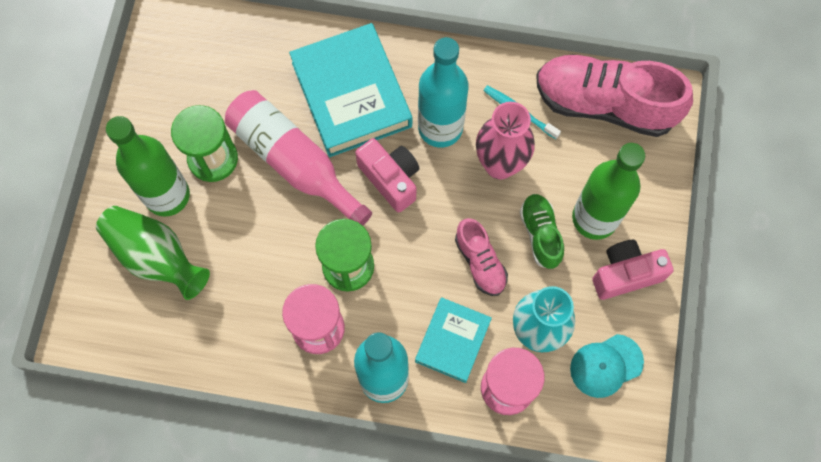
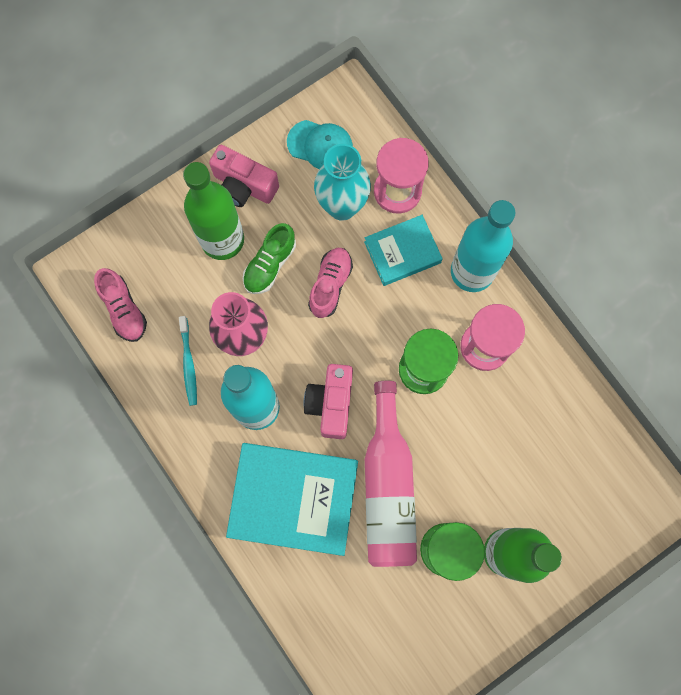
camera: 135 degrees left, 5 degrees up
green vase [96,206,210,300] -> none
turquoise book [289,23,412,157] -> turquoise book turned 75 degrees clockwise [226,443,358,556]
pink shoe [536,54,693,137] -> pink shoe [94,268,147,342], size x0.51

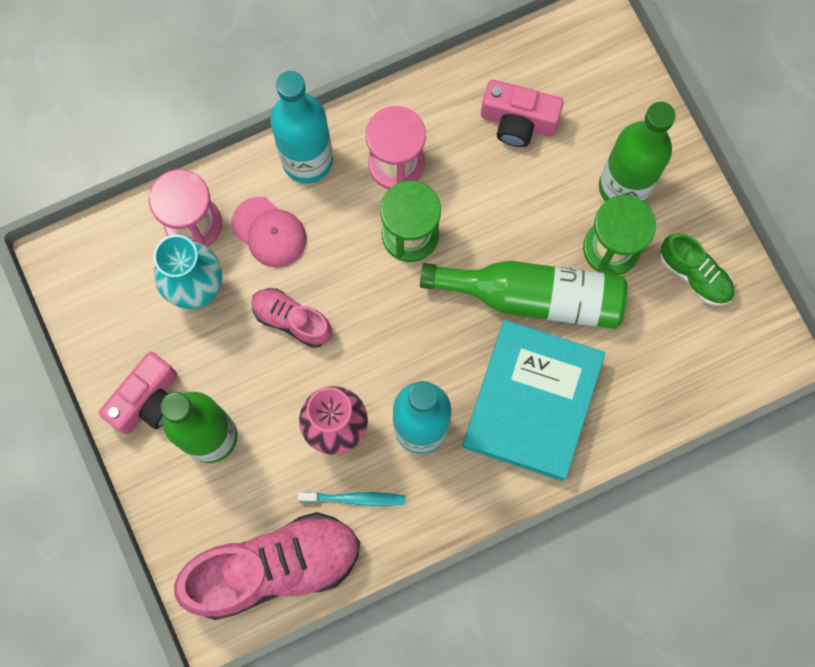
camera: 80 degrees left, 0 degrees up
pink shoe [94,268,147,342] -> pink shoe [174,512,360,620], size x1.96
green shoe [243,223,296,294] -> green shoe moved to [660,233,734,306]
turquoise cap [287,120,353,169] -> none
pink camera [304,364,353,439] -> pink camera moved to [481,80,564,147]
turquoise book [364,215,443,286] -> pink cap [231,197,307,267]
pink bottle [365,381,417,567] -> green bottle [420,261,628,329]

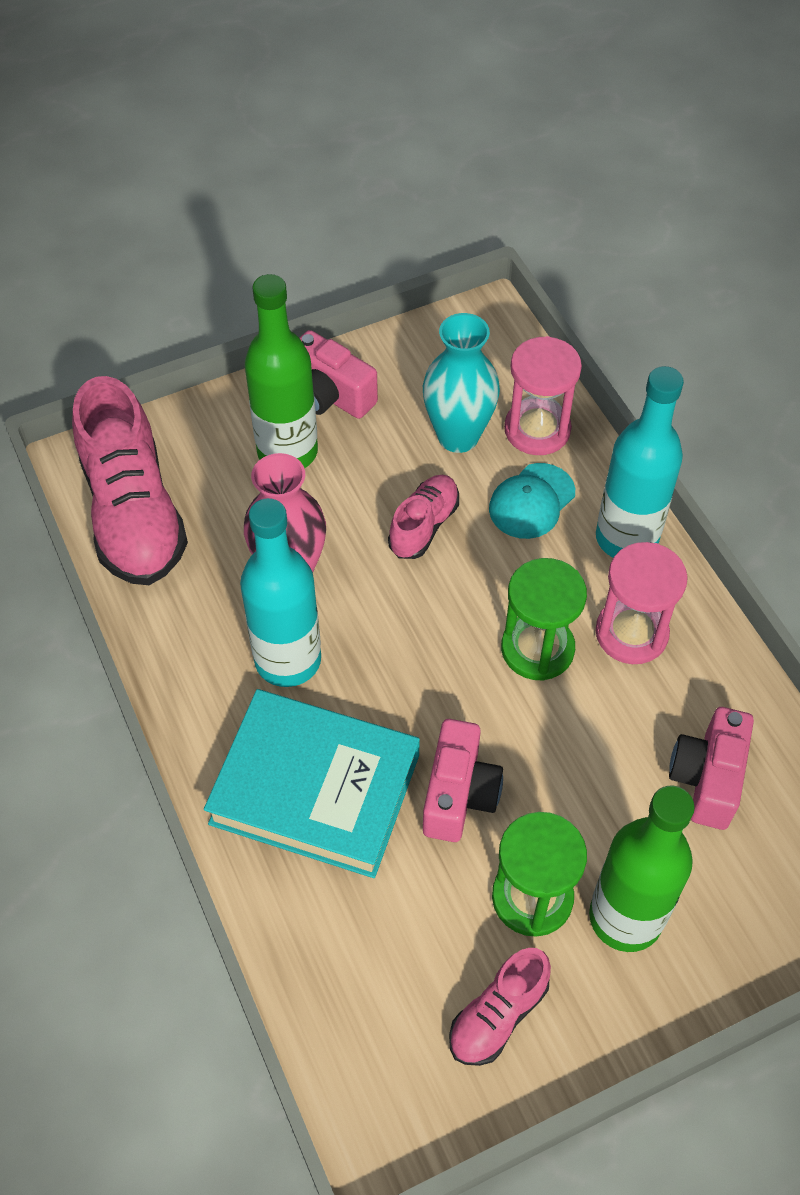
camera: 90 degrees right, 20 degrees down
pink cap [231,197,307,267] -> turquoise cap [489,463,575,539]
turquoise toothbrush [298,492,406,506] -> none
green bottle [420,261,628,329] -> pink camera [423,719,503,842]
green shoe [660,233,734,306] -> pink shoe [449,948,551,1066]

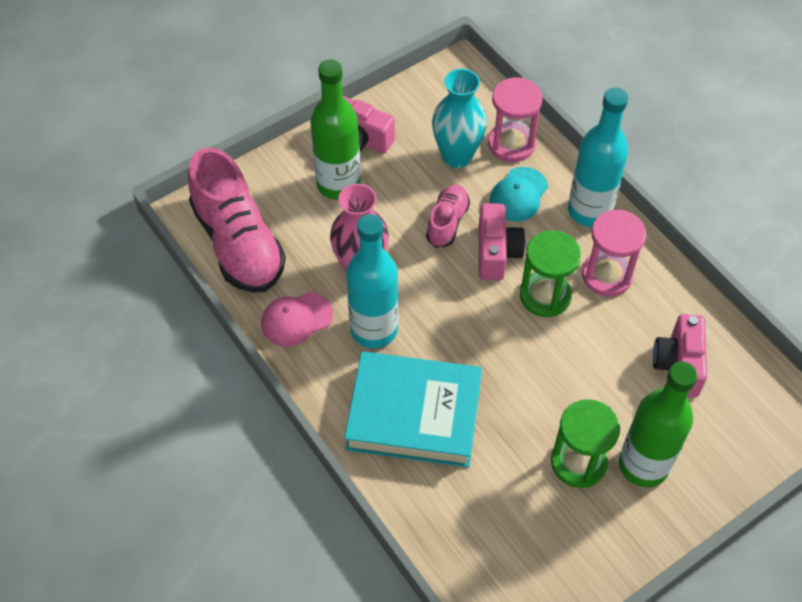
camera: 10 degrees left, 0 degrees up
pink camera [423,719,503,842] -> pink camera moved to [479,203,525,280]
pink shoe [449,948,551,1066] -> none
none -> pink cap [261,292,333,347]

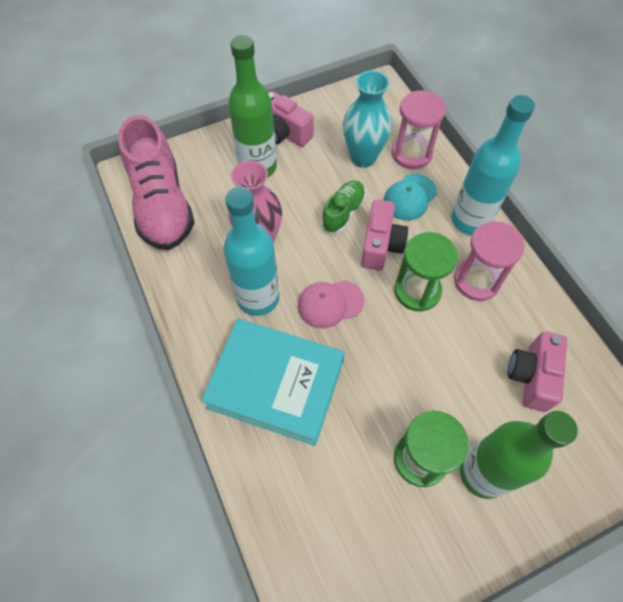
camera: 10 degrees right, 5 degrees up
pink cap [261,292,333,347] -> pink cap moved to [298,280,364,329]
pink shoe [426,185,470,248] -> green shoe [321,180,366,233]

